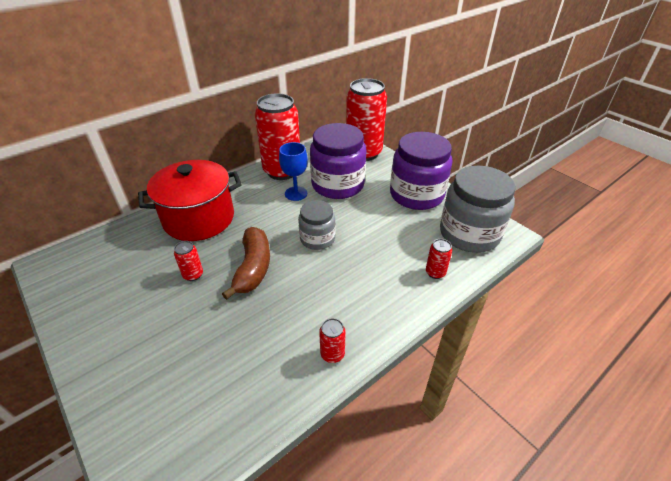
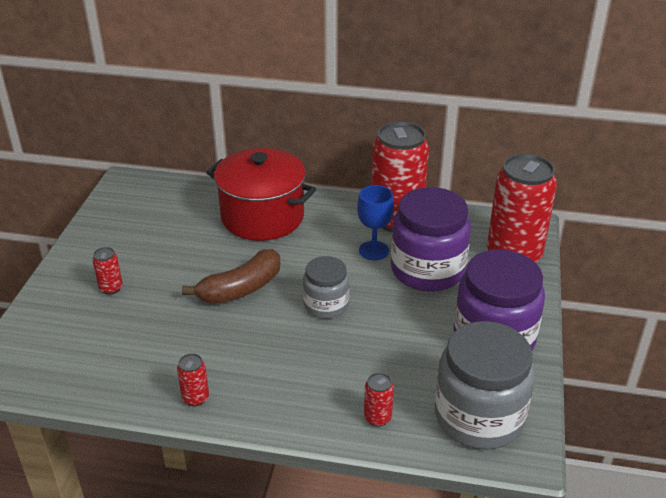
camera: 50 degrees right, 5 degrees down
red can [174,241,203,281] -> red can moved to [92,247,123,295]

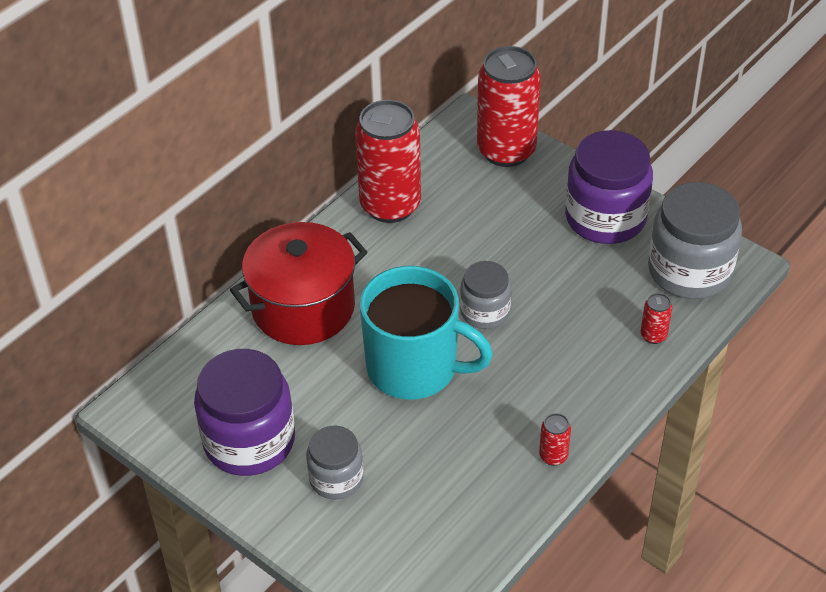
camera: 60 degrees left, 10 degrees up
red can [92,247,123,295] -> grey jar [306,426,363,500]
brown banana [182,249,280,304] -> turquoise mug [360,266,493,399]
blue goblet [357,185,394,260] -> none
purple jar [391,187,471,292] -> purple jar moved to [194,349,295,476]

